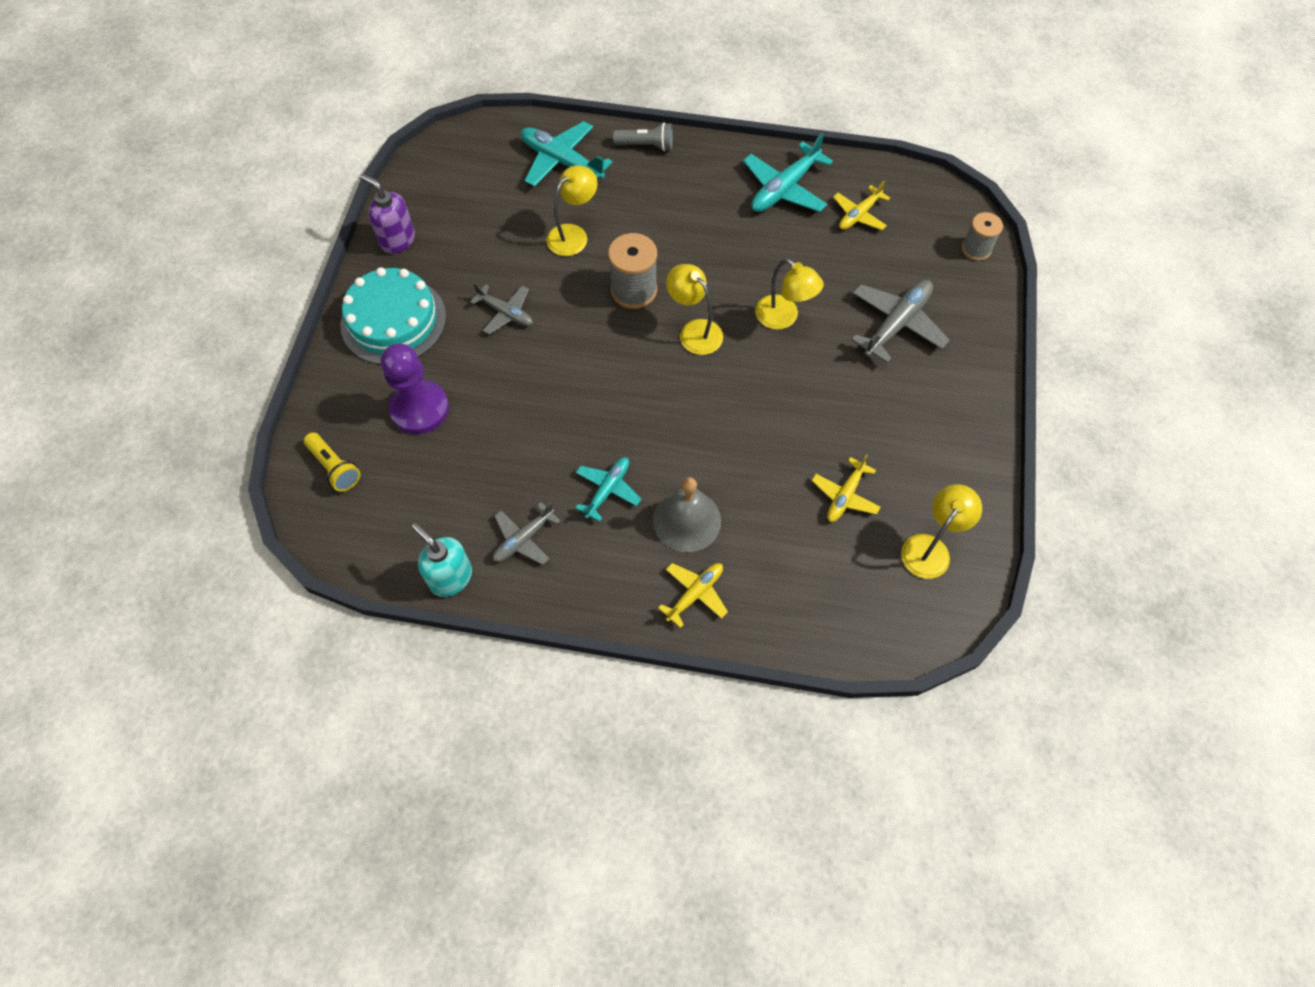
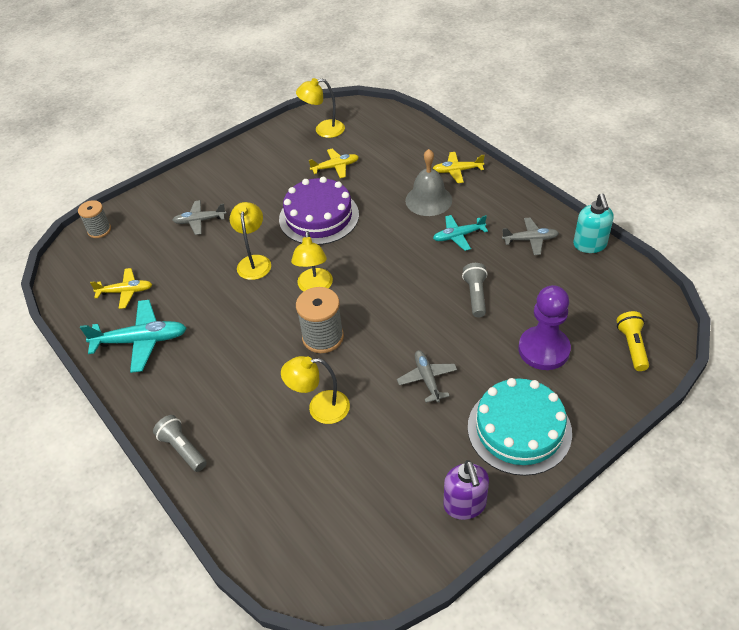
camera: 135 degrees left, 15 degrees down
turquoise plane [521,121,612,187] -> none
grey plane [851,280,949,363] -> grey plane [172,200,227,235], size x0.62
none -> purple cake [279,177,359,245]
none -> grey flashlight [462,263,488,317]

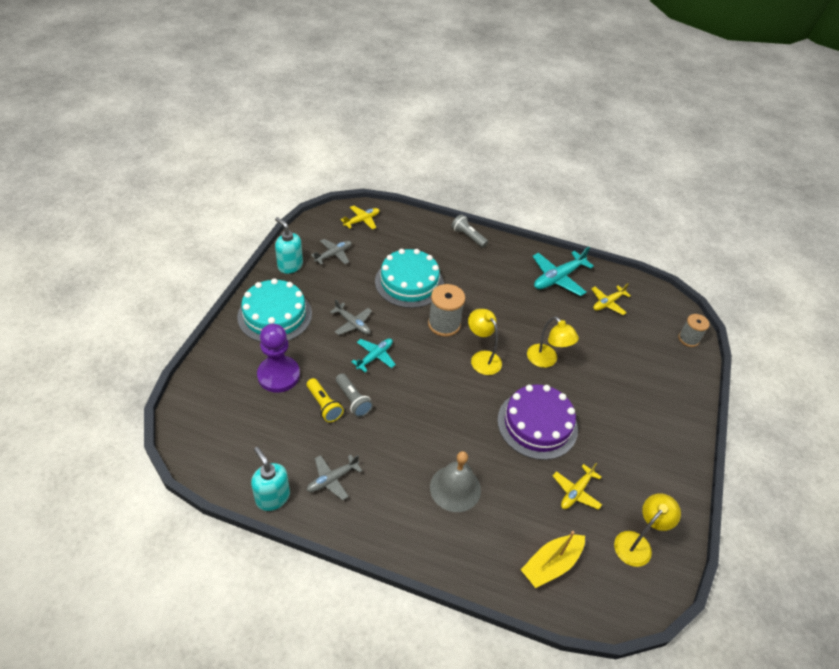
camera: 140 degrees right, 0 degrees up
grey flashlight [153,415,207,472] -> grey flashlight turned 150 degrees counterclockwise [451,214,488,248]
grey plane [172,200,227,235] -> grey plane moved to [311,239,352,265]
yellow lamp [281,356,350,424] -> turquoise cake [375,249,444,308]
yellow plane [433,152,485,183] -> yellow plane moved to [340,206,380,229]
turquoise plane [433,215,488,251] -> turquoise plane moved to [351,338,396,373]
purple soap dispenser [444,460,489,520] -> turquoise soap dispenser [275,217,303,274]
yellow flashlight [616,311,649,371] -> yellow flashlight moved to [307,378,344,422]
none -> yellow boat [521,531,585,588]

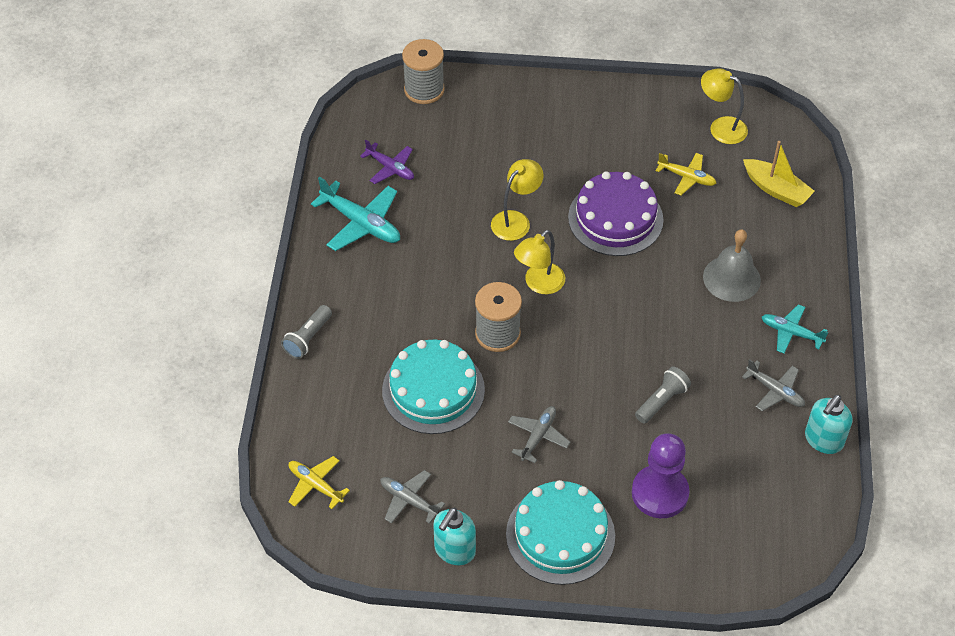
camera: 100 degrees left, 5 degrees up
yellow flashlight [307,378,344,422] -> none
turquoise plane [351,338,396,373] -> turquoise plane moved to [762,304,829,353]
yellow plane [591,283,631,315] -> purple plane [360,140,414,184]
grey spool [678,314,709,347] -> grey spool [402,39,445,104], size x1.54

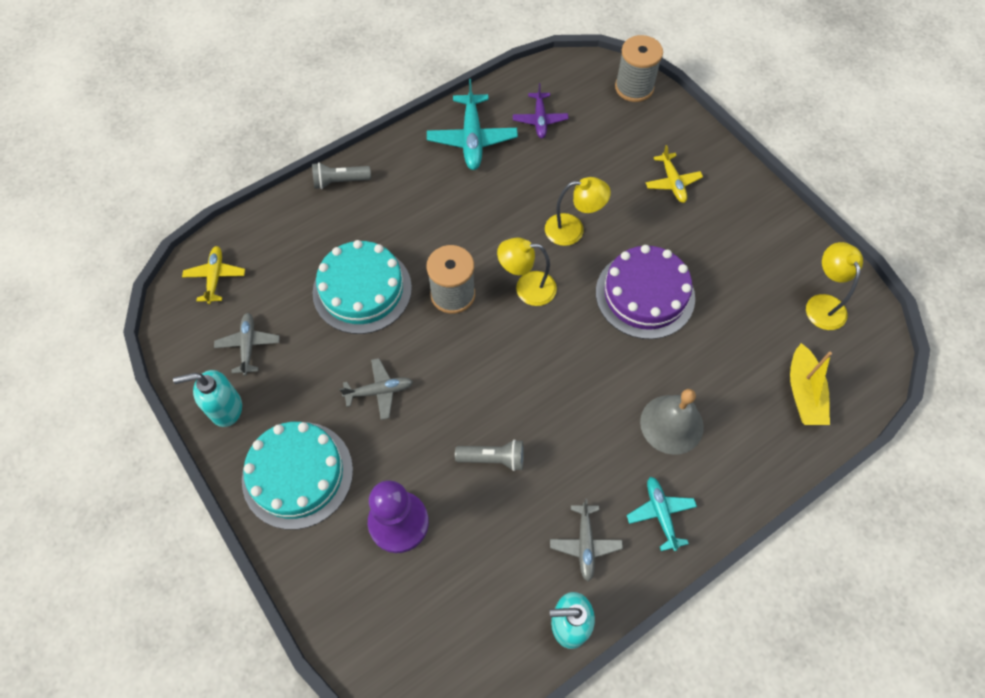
camera: 50 degrees right, 10 degrees up
yellow plane [656,153,716,195] -> yellow plane moved to [646,145,703,203]

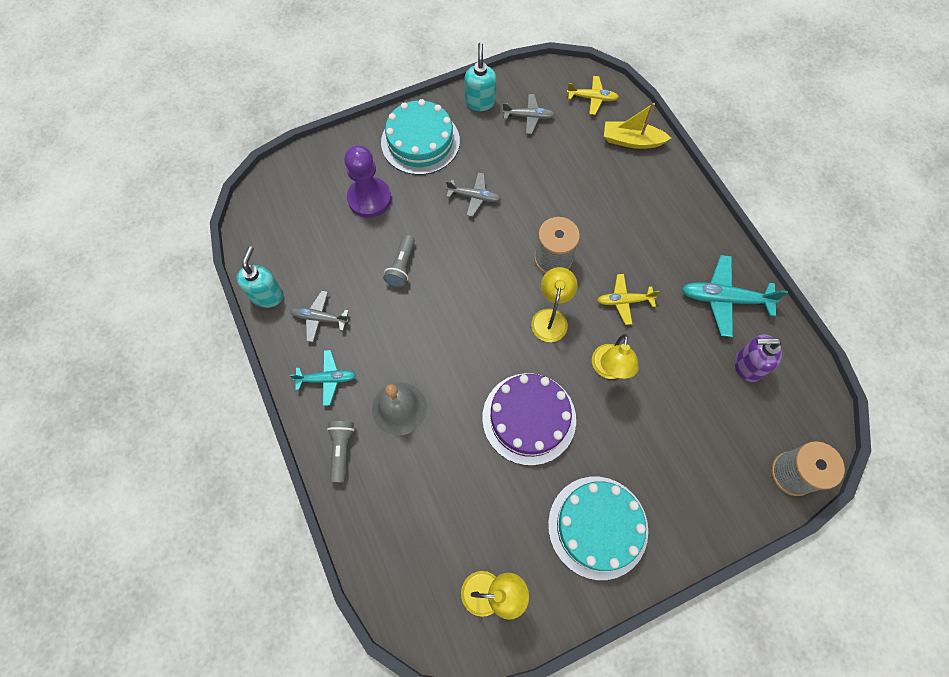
camera: 100 degrees right, 5 degrees up
grey flashlight [312,162,371,189] -> grey flashlight moved to [327,421,355,482]
turquoise cake [312,240,412,334] -> turquoise cake moved to [548,477,648,580]
grey plane [340,358,413,420] -> grey plane turned 75 degrees counterclockwise [446,172,501,217]
purple plane [513,83,569,138] -> purple soap dispenser [735,334,782,382]
yellow plane [646,145,703,203] -> yellow plane moved to [597,274,660,325]
yellow boat [790,343,832,425] -> yellow boat moved to [604,103,671,149]

